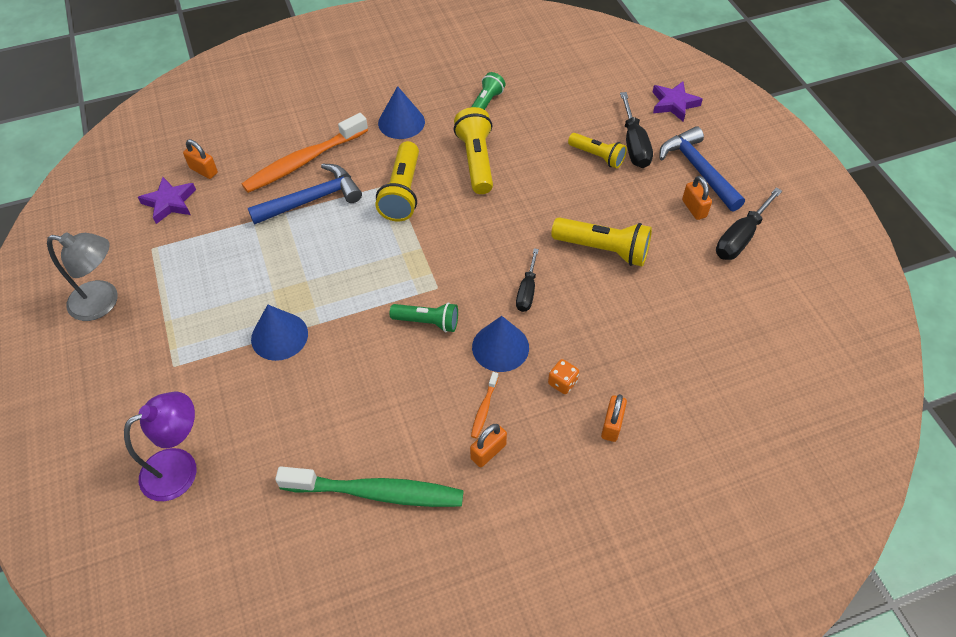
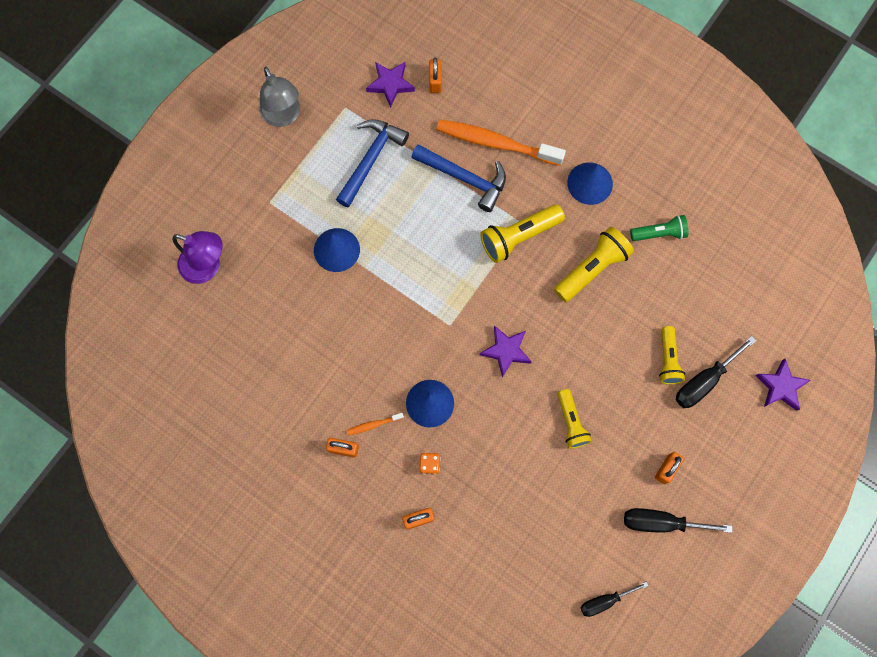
camera: 55 degrees right, 20 degrees up
green toothbrush [275,466,464,507] -> none
green flashlight [389,302,458,332] -> none
black screwdriver [516,248,539,312] -> black screwdriver moved to [581,582,648,617]
yellow flashlight [551,217,652,266] -> yellow flashlight [558,389,592,449], size x0.66
blue hammer [659,126,745,212] -> blue hammer moved to [336,119,409,208]
none -> purple star [480,325,532,377]

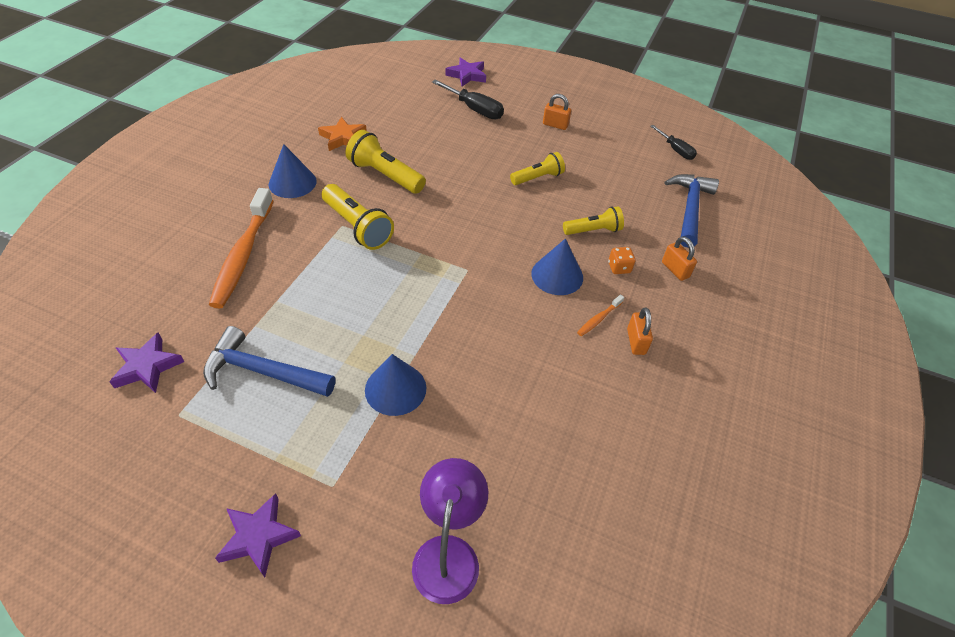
camera: 105 degrees left, 25 degrees down
grey lamp [260,67,300,127] -> none
orange toothbrush [346,413,404,435] -> orange toothbrush turned 75 degrees clockwise [577,294,624,336]
blue hammer [411,144,506,212] -> blue hammer moved to [665,174,719,248]
orange padlock [429,57,442,93] -> none
purple star [480,325,532,377] -> purple star moved to [215,493,301,577]
black screwdriver [624,508,732,533] -> none
green flashlight [630,215,689,241] -> orange star [318,117,367,151]
yellow flashlight [659,326,685,384] -> yellow flashlight moved to [563,206,624,235]

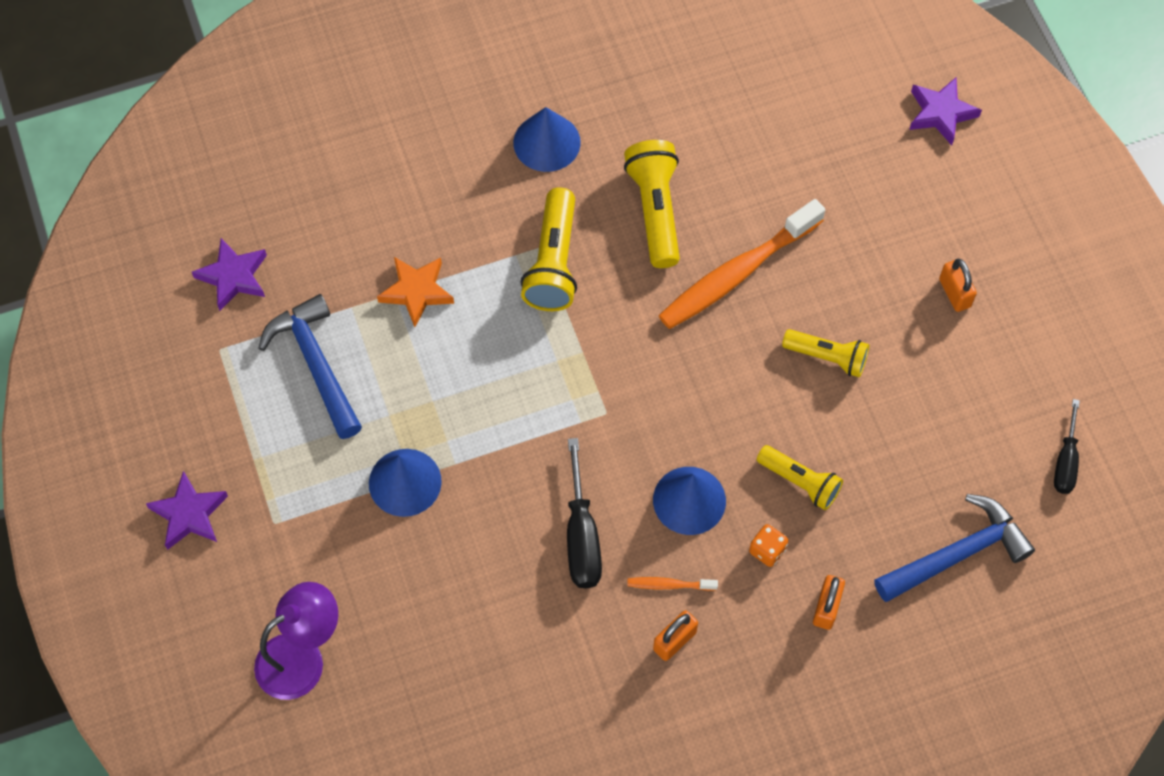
camera: 50 degrees right, 15 degrees up
orange toothbrush [209,188,274,308] -> orange toothbrush moved to [658,199,825,329]
orange star [318,117,367,151] -> orange star moved to [377,257,454,327]
black screwdriver [432,79,504,119] -> black screwdriver moved to [567,438,602,588]

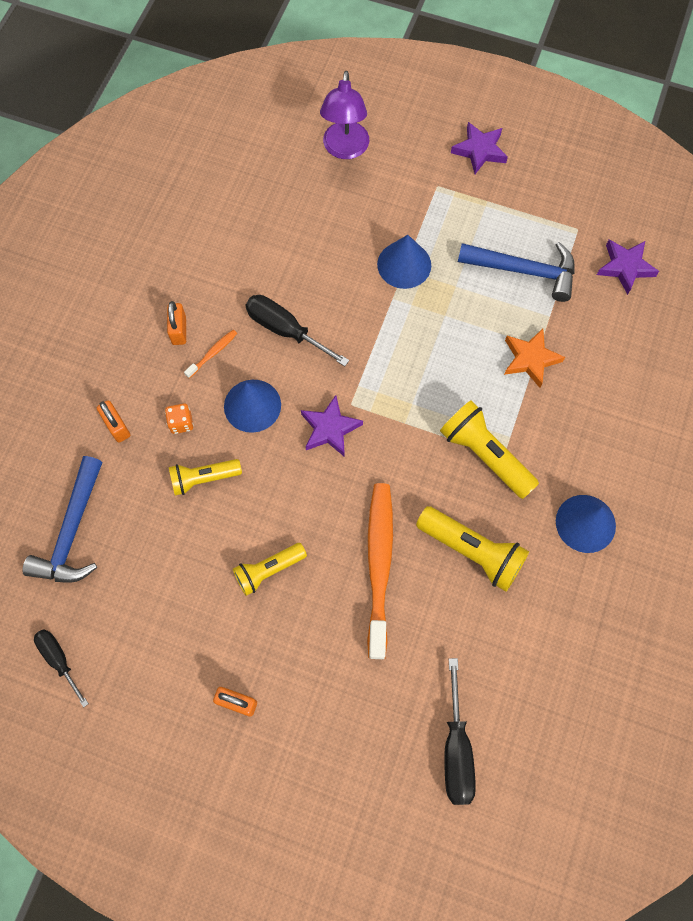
camera: 130 degrees right, 5 degrees up
purple star [909,77,982,145] -> purple star moved to [301,395,363,457]
none -> black screwdriver [444,658,476,805]

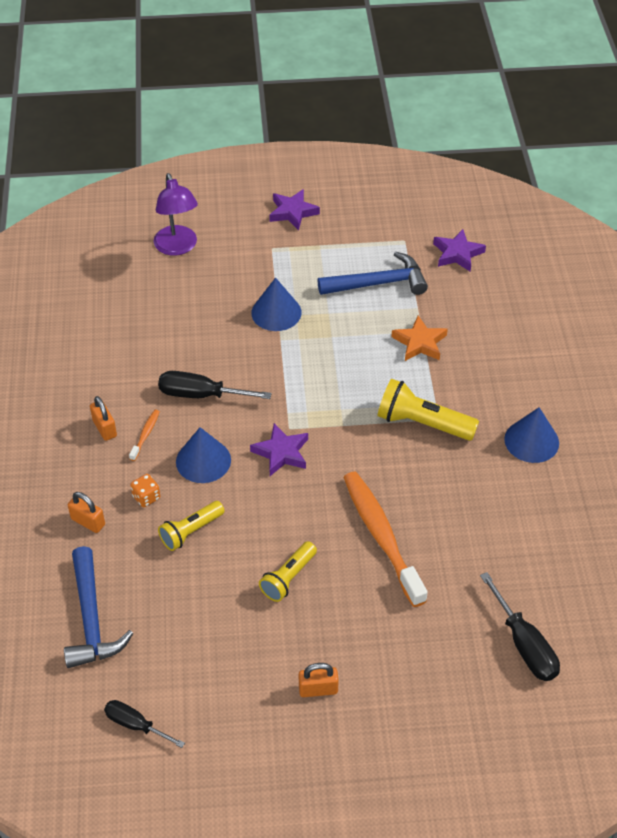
camera: 25 degrees left, 20 degrees down
yellow flashlight [416,506,529,591] -> none

